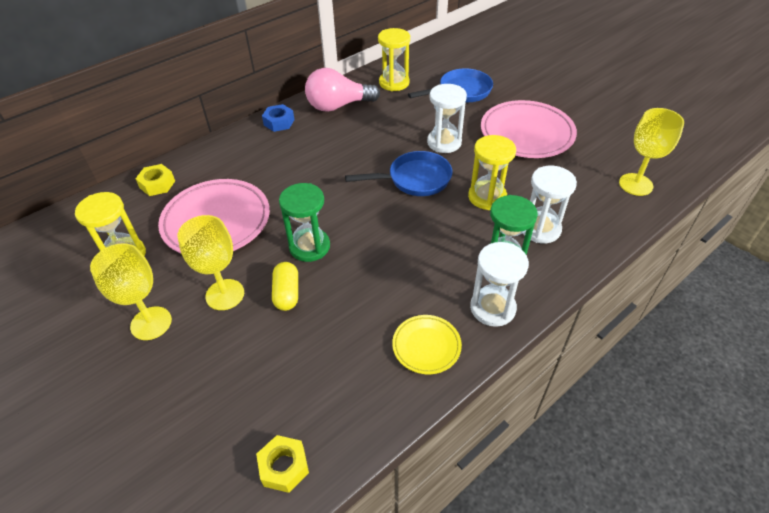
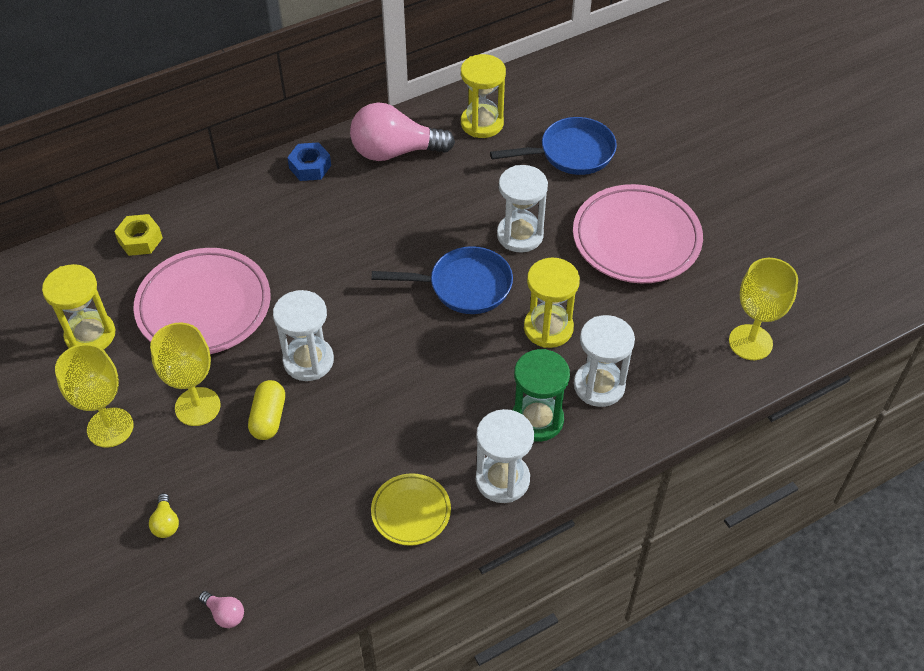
camera: 10 degrees right, 5 degrees up
yellow nut [256,435,309,493] -> pink light bulb [199,591,244,628]
green hourglass [279,183,330,262] -> white hourglass [273,290,334,381]
none -> yellow light bulb [149,493,179,538]

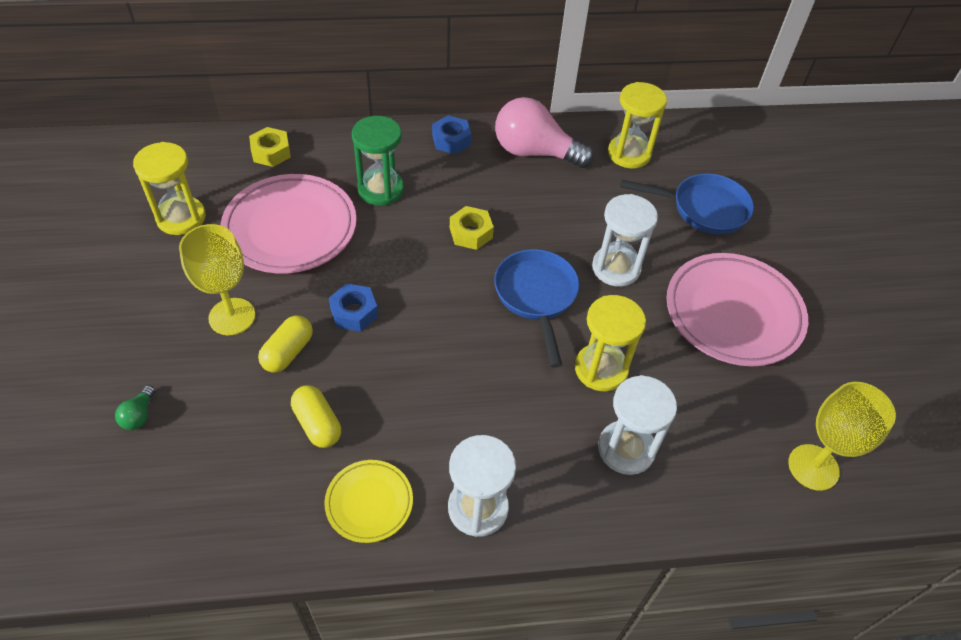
camera: 20 degrees right, 0 degrees up
yellow goblet [55,344,134,448] -> none
yellow light bulb [149,493,179,538] -> green light bulb [115,385,155,430]
pink light bulb [199,591,244,628] -> none
white hourglass [273,290,334,381] -> blue nut [329,283,378,332]
blue pan [372,246,513,314] -> blue pan turned 120 degrees counterclockwise [494,249,579,368]
green hourglass [513,349,570,442] -> green hourglass moved to [352,116,404,206]
none -> yellow capsule [291,385,341,448]
none -> yellow nut [450,206,494,250]

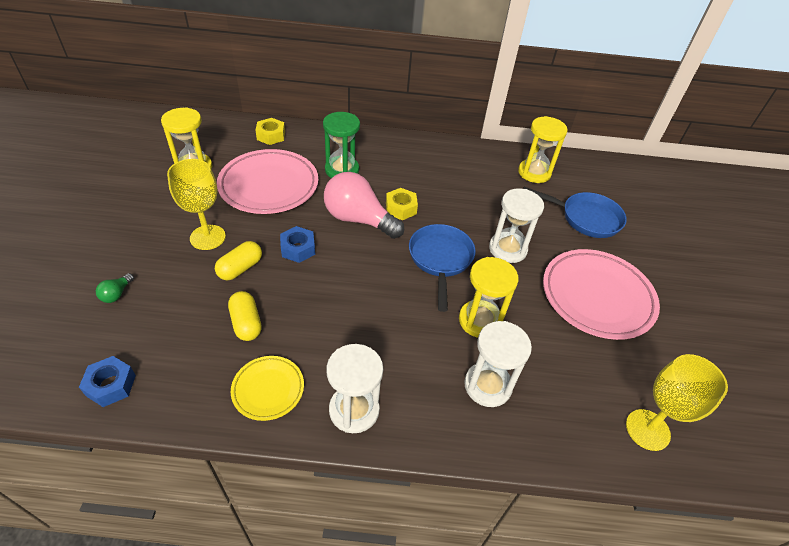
camera: 10 degrees right, 5 degrees down
blue nut [432,115,471,154] -> blue nut moved to [79,356,136,407]
pink light bulb [495,97,594,168] -> pink light bulb moved to [324,172,404,239]

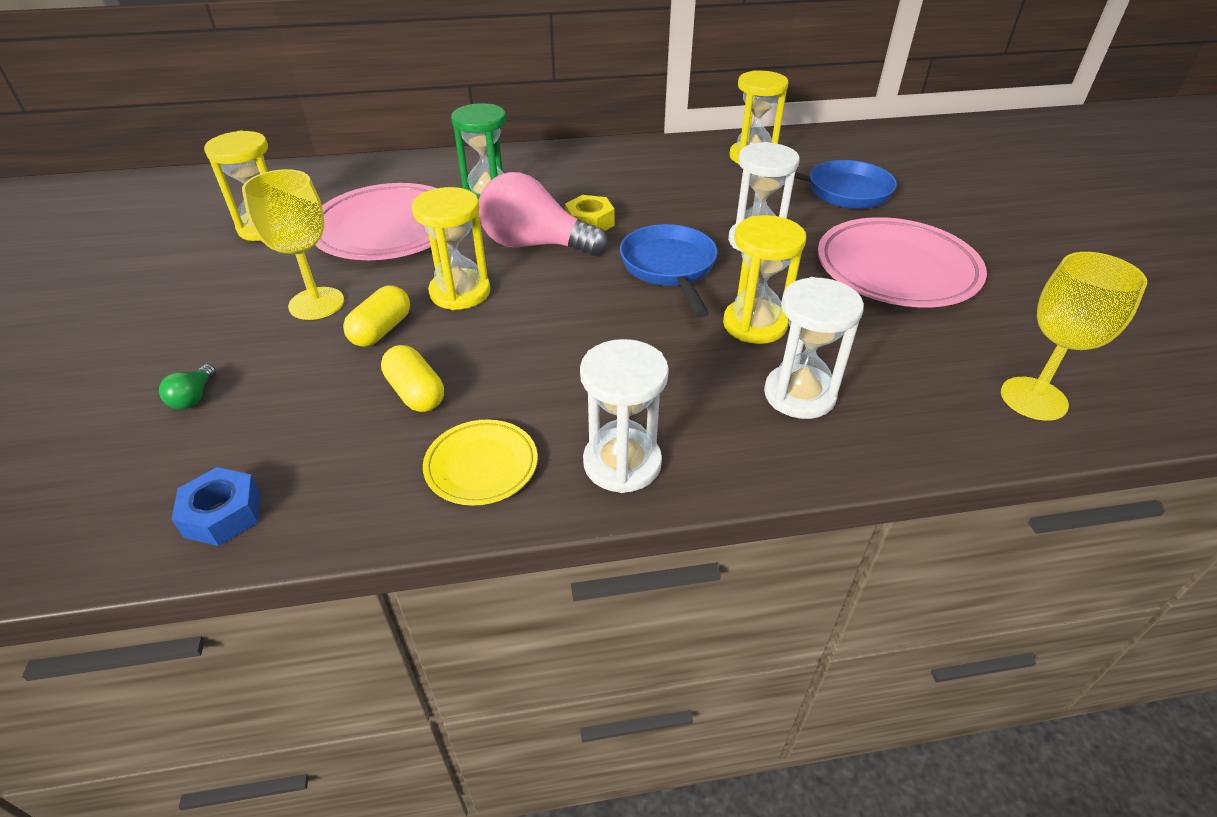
camera: 10 degrees left, 5 degrees down
yellow nut [255,118,285,145] -> none
blue nut [280,226,315,263] -> yellow hourglass [411,187,490,310]

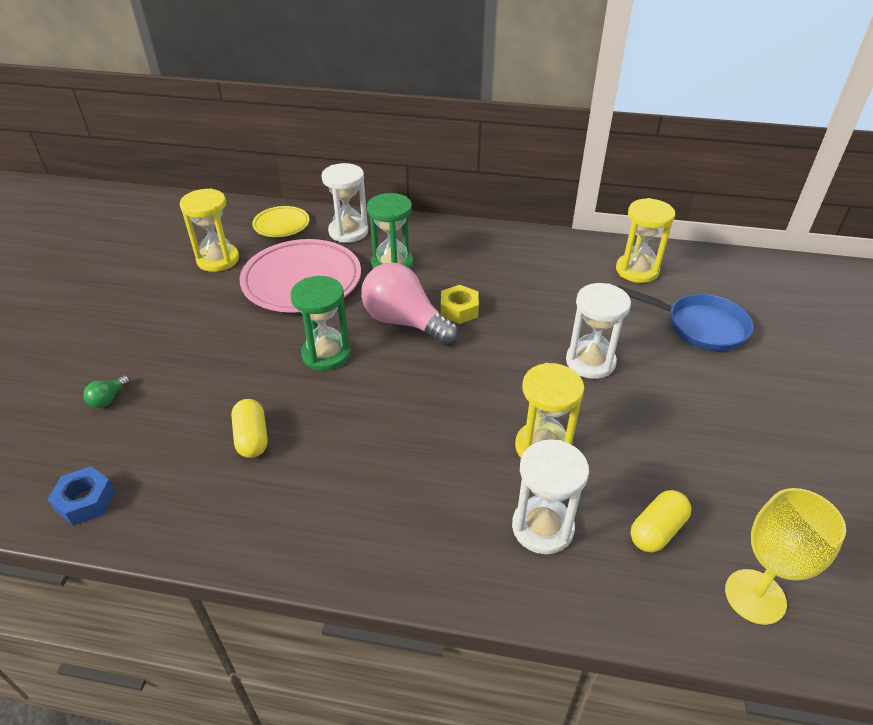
camera: 20 degrees right, 0 degrees up
yellow goblet [242,169,344,320] -> none
yellow capsule [343,285,410,347] -> yellow capsule moved to [631,490,691,553]
yellow hourglass [411,187,490,310] -> green hourglass [290,276,351,371]
yellow plate [423,419,538,506] -> yellow plate moved to [252,206,309,237]
white hourglass [580,339,669,493] -> white hourglass moved to [321,163,368,243]
blue pan [620,224,718,318] -> none
pink plate [818,217,987,307] -> none

